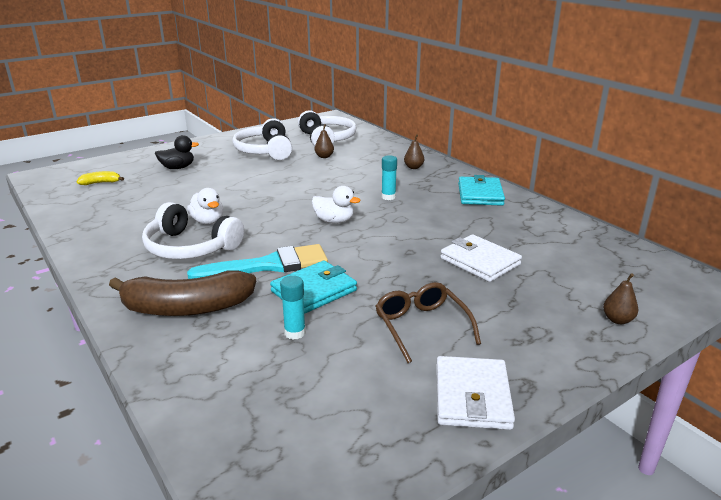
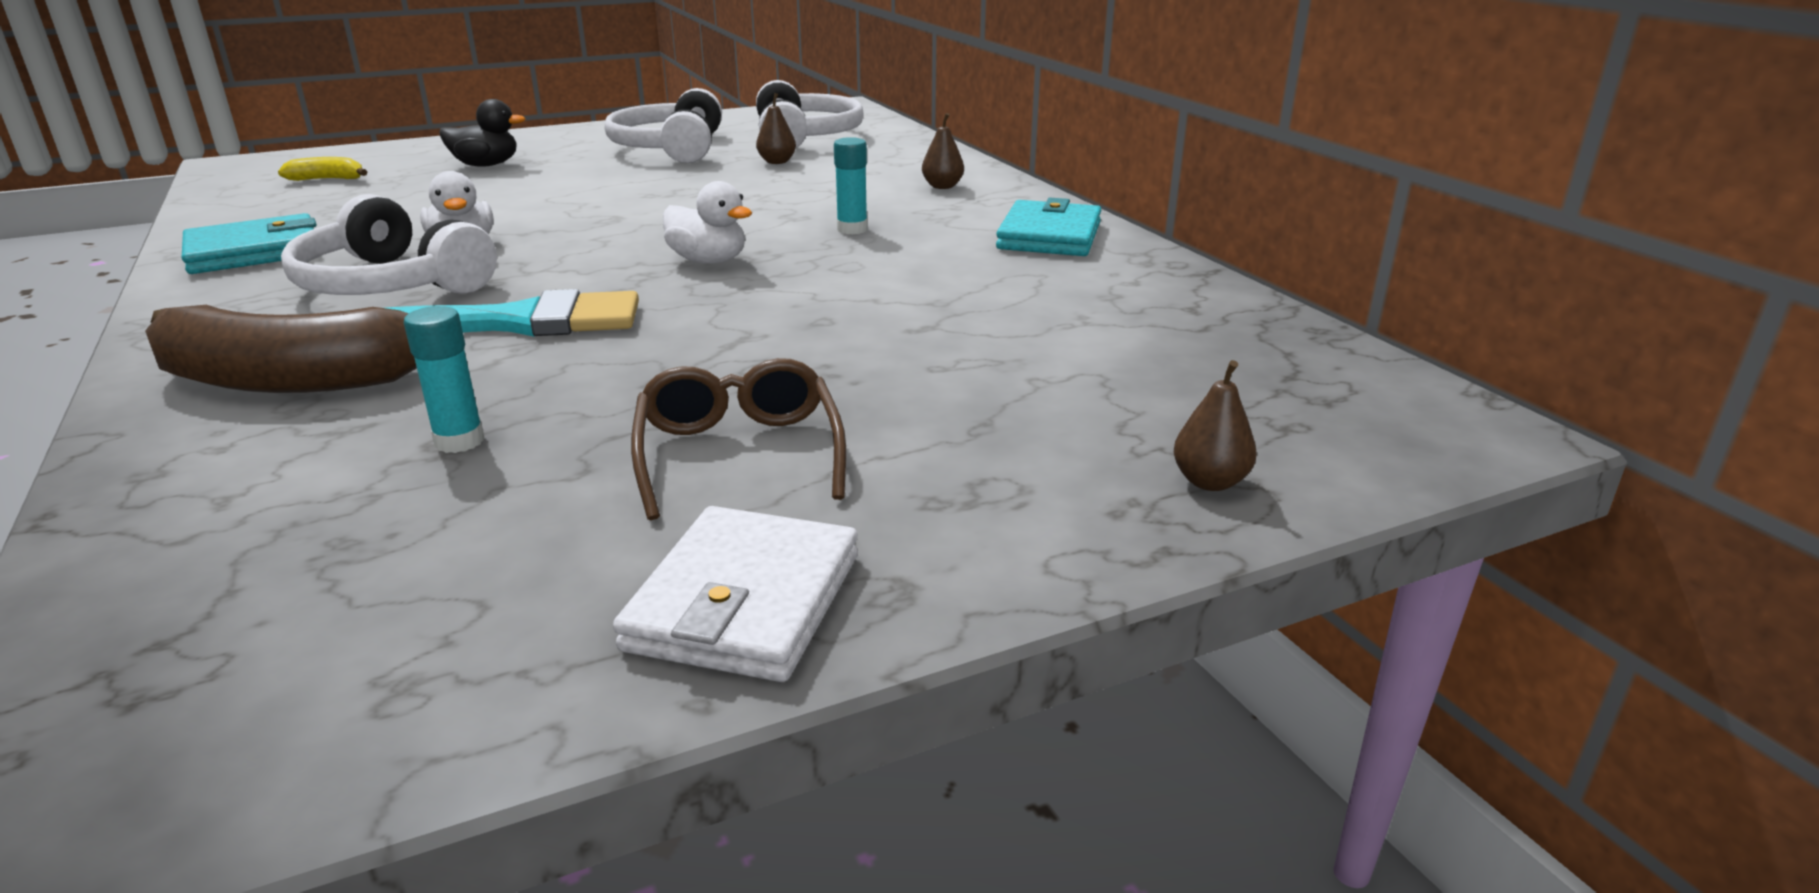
camera: 10 degrees right, 0 degrees up
turquoise wallet [270,261,357,314] -> turquoise wallet moved to [182,213,317,274]
white wallet [440,234,522,282] -> none

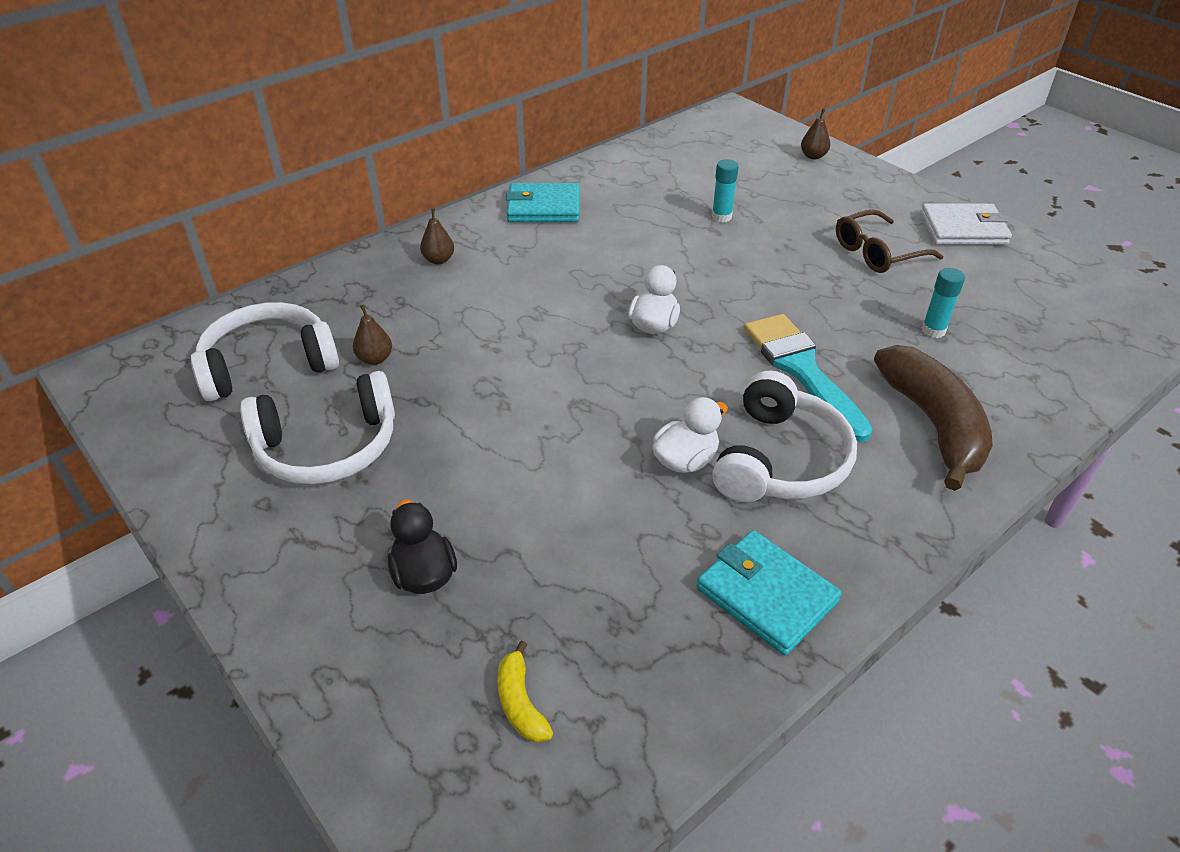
camera: 105 degrees left, 15 degrees up
turquoise glue stick [834,137,868,234] -> turquoise glue stick moved to [712,159,739,223]

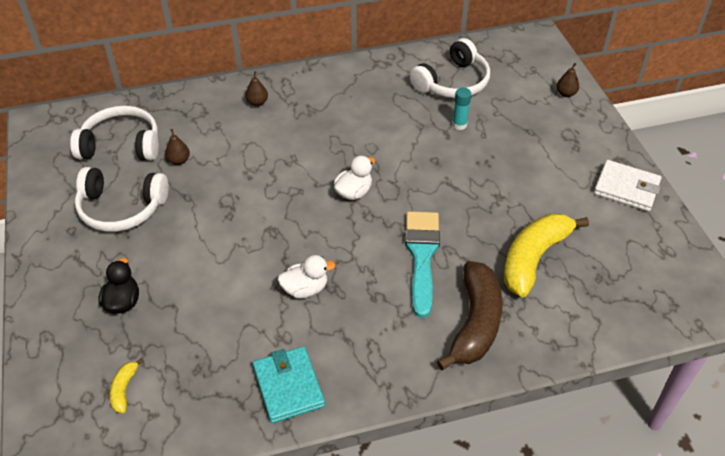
camera: 25 degrees right, 5 degrees up
turquoise wallet [506,183,580,222] -> none
white headphones [712,370,857,502] -> white headphones moved to [410,38,490,98]
brown glasses [836,209,943,273] -> none
turquoise glue stick [922,268,965,338] -> yellow banana [504,214,589,297]

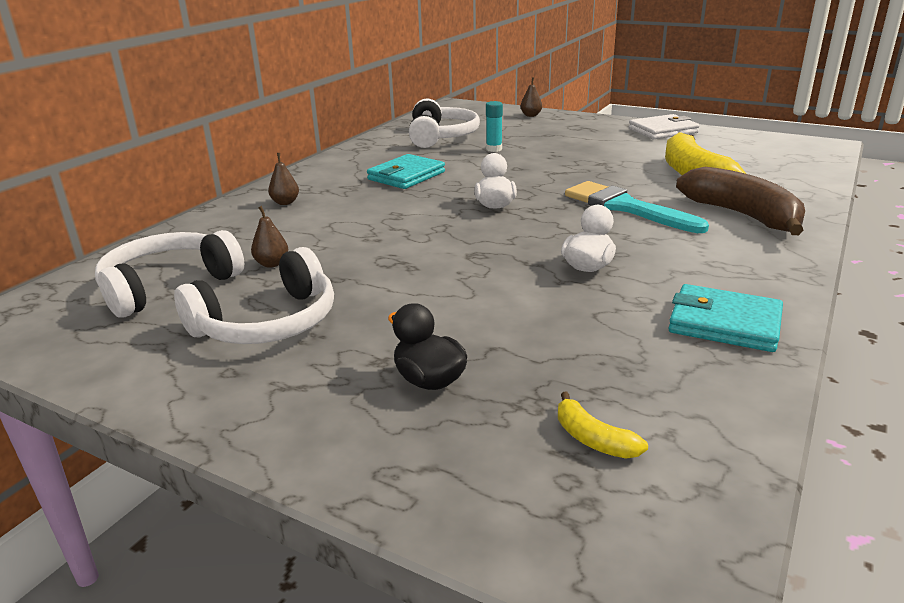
camera: 45 degrees left, 20 degrees down
none -> turquoise wallet [367,154,445,189]

